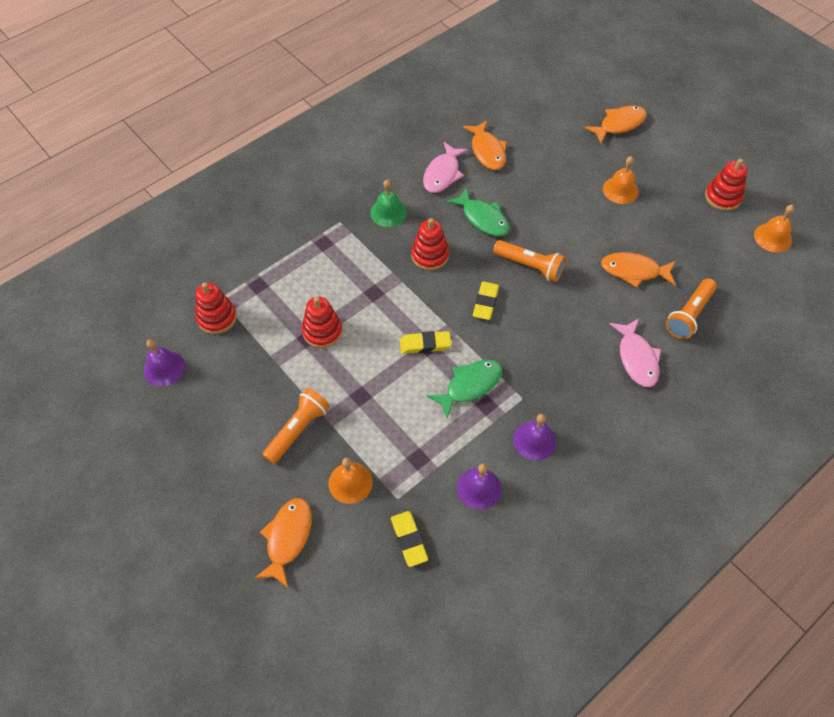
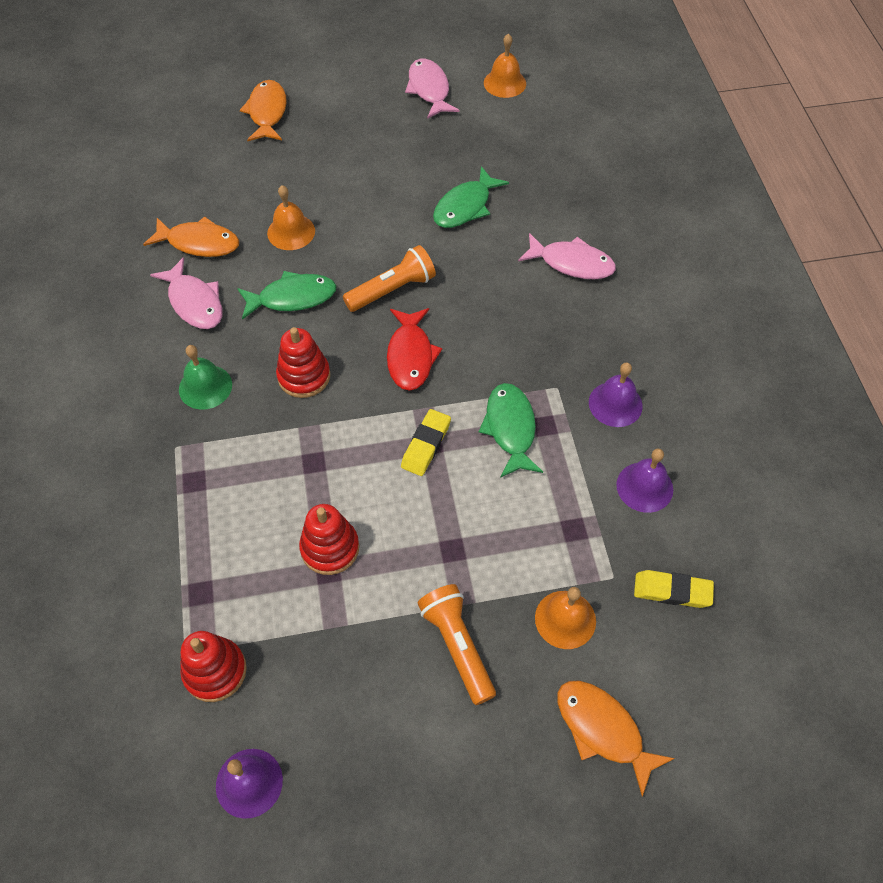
camera: 60 degrees left, 0 degrees up
yellow eraser [473,282,499,320] -> red fish [387,308,442,391]
orange fish [601,252,676,288] -> green fish [433,166,509,228]
orange bell [603,156,639,204] -> orange bell moved to [267,185,315,250]
orange flashlight [666,278,717,339] -> none
red stacking toy [705,159,747,211] -> pink fish [405,59,460,119]

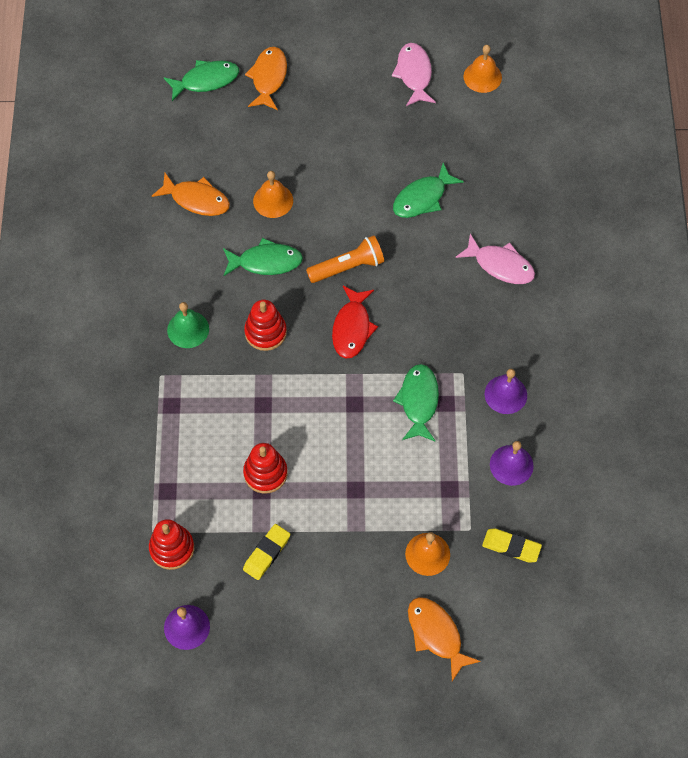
camera: 10 degrees right, 5 degrees up
pink fish [150,257,223,329] -> none
yellow eraser [401,409,451,476] -> yellow eraser moved to [243,524,290,580]
orange flashlight [418,584,496,705] -> none
none -> green fish [163,60,239,101]

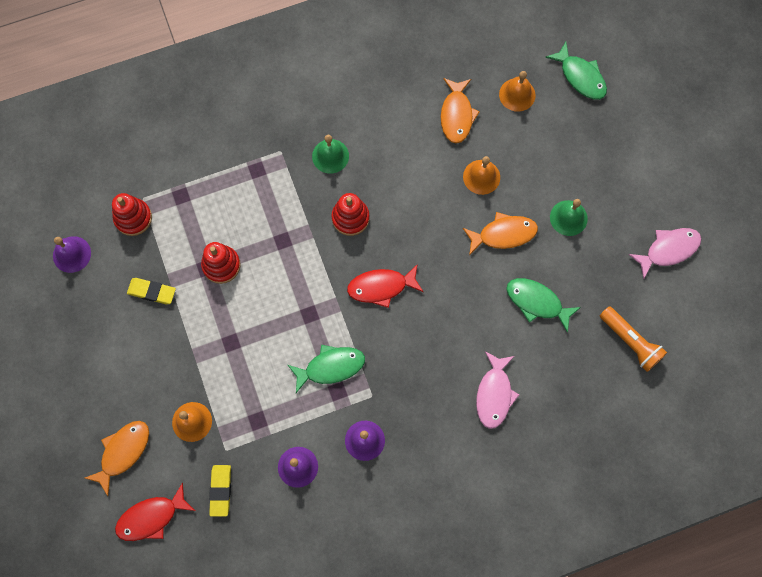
camera: 70 degrees right, 10 degrees up
green fish [223,238,303,276] -> none
orange fish [245,47,287,110] -> orange fish moved to [463,212,538,255]
orange flashlight [306,235,384,283] -> orange flashlight moved to [600,306,667,372]
orange bell [463,45,502,93] -> orange bell moved to [499,71,536,112]
none -> red fish [115,483,195,541]
none -> green bell [550,199,588,236]

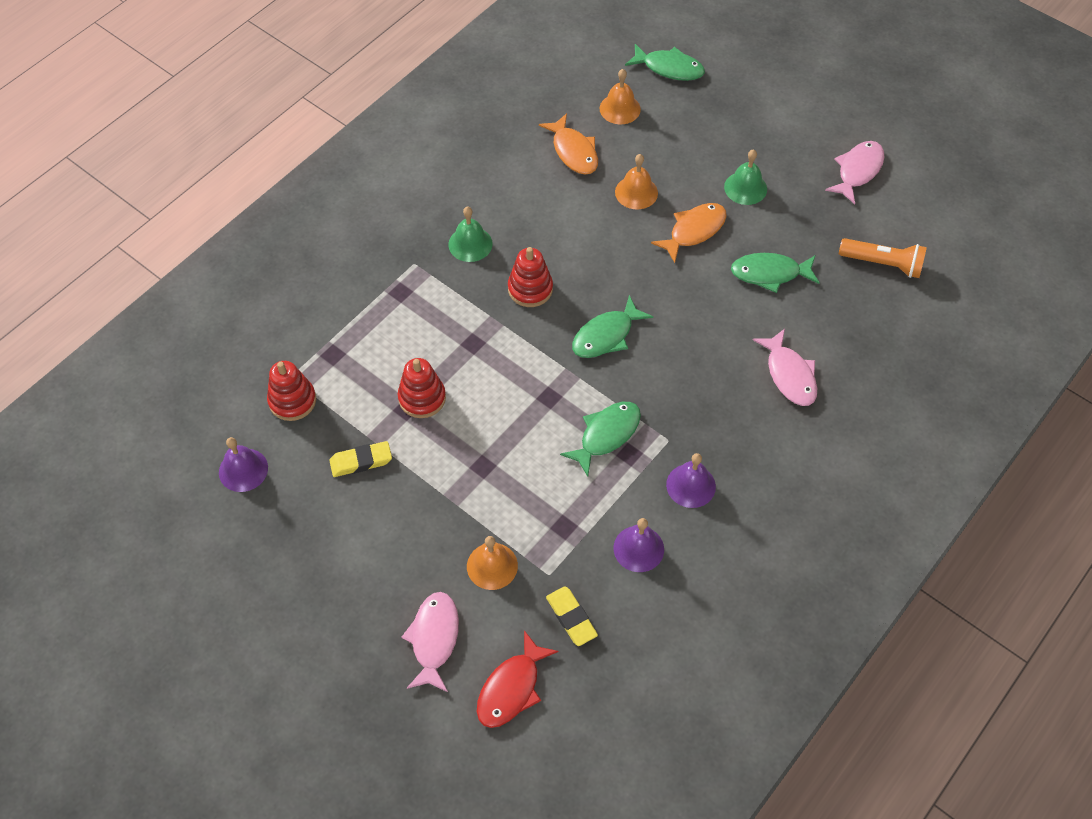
camera: 30 degrees left, 15 degrees down
orange fish [85,421,149,496] -> pink fish [401,592,459,692]
red fish [347,264,423,308] -> green fish [572,295,653,358]

